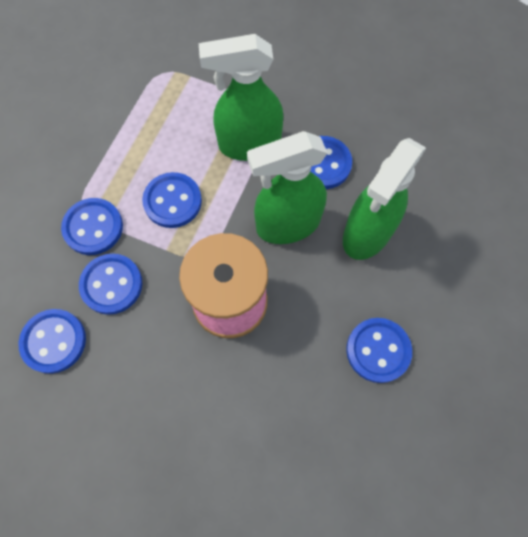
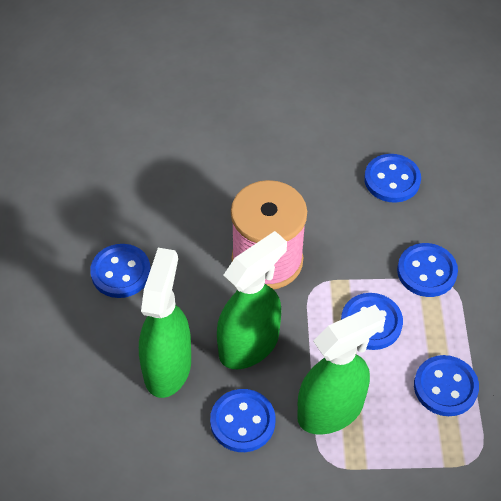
camera: 155 degrees right, 15 degrees down
blue button [79,254,142,315] -> blue button moved to [414,355,479,416]

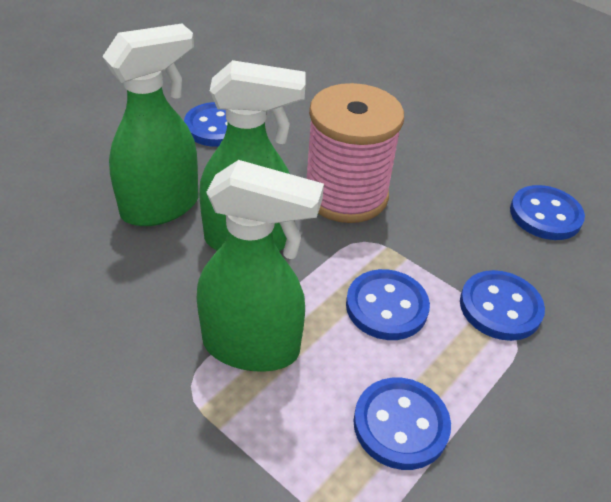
camera: 40 degrees right, 10 degrees down
blue button [210,389,276,452] -> none

